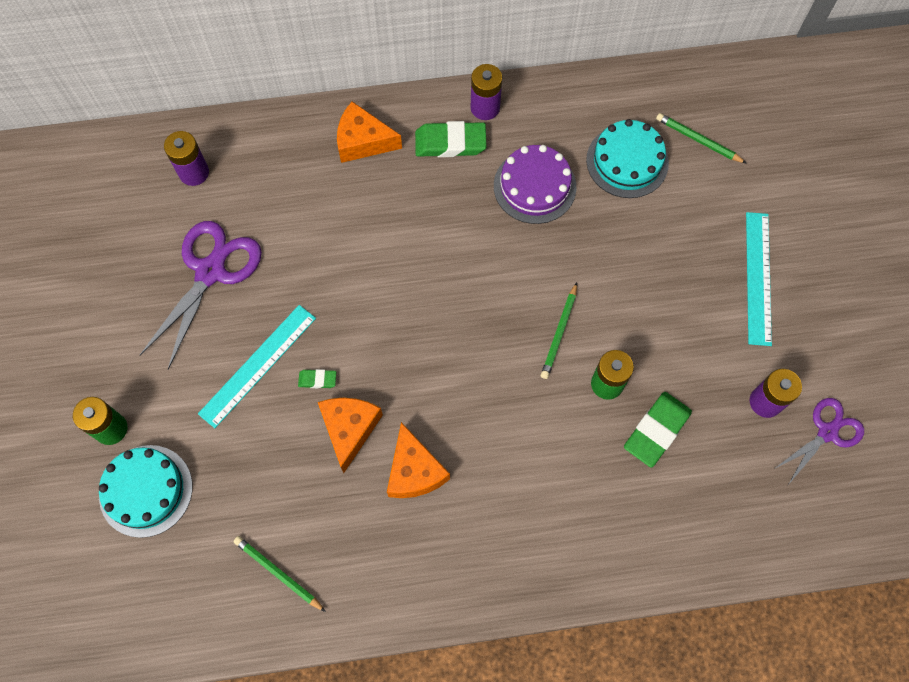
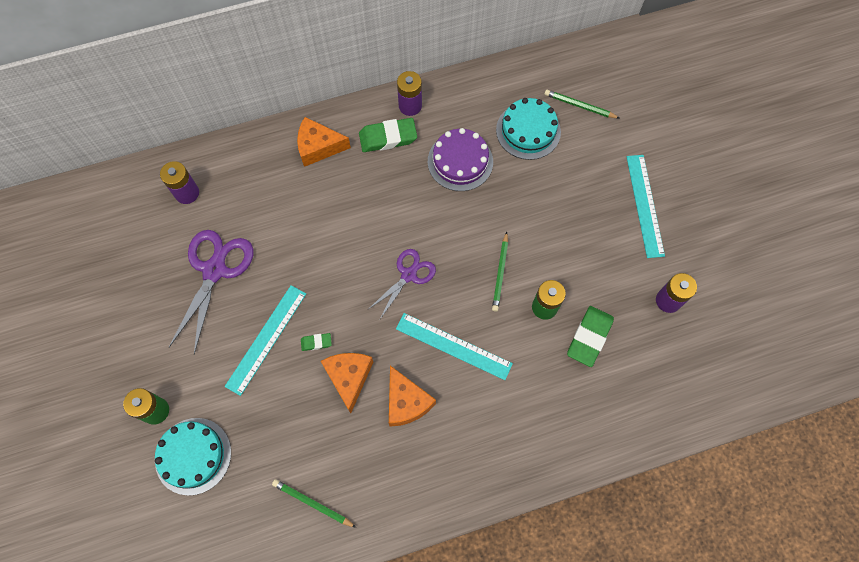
camera: 10 degrees left, 0 degrees up
purple scissors [774,398,864,485] -> purple scissors moved to [369,249,436,319]
none -> turquoise ruler [396,313,513,380]

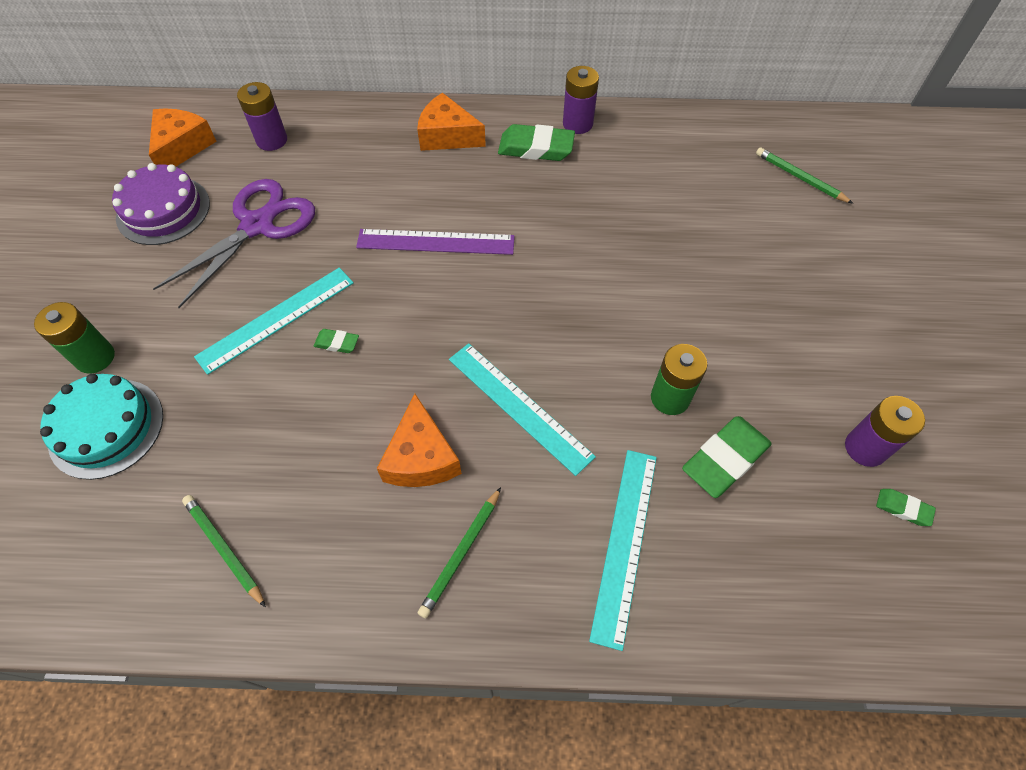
camera: 20 degrees right, 10 degrees down
orange cheese [321,353,373,413] -> orange cheese moved to [149,108,217,166]
purple scissors [369,249,436,319] -> none
purple cake [428,128,493,191] -> purple cake moved to [112,163,210,245]
green pencil [492,232,508,312] -> green pencil moved to [418,487,501,618]
turquoise cake [496,98,561,160] -> none
turquoise ruler [626,155,665,258] -> turquoise ruler moved to [589,450,657,651]
none -> purple ruler [356,229,515,255]
none -> green eraser [876,489,936,526]

